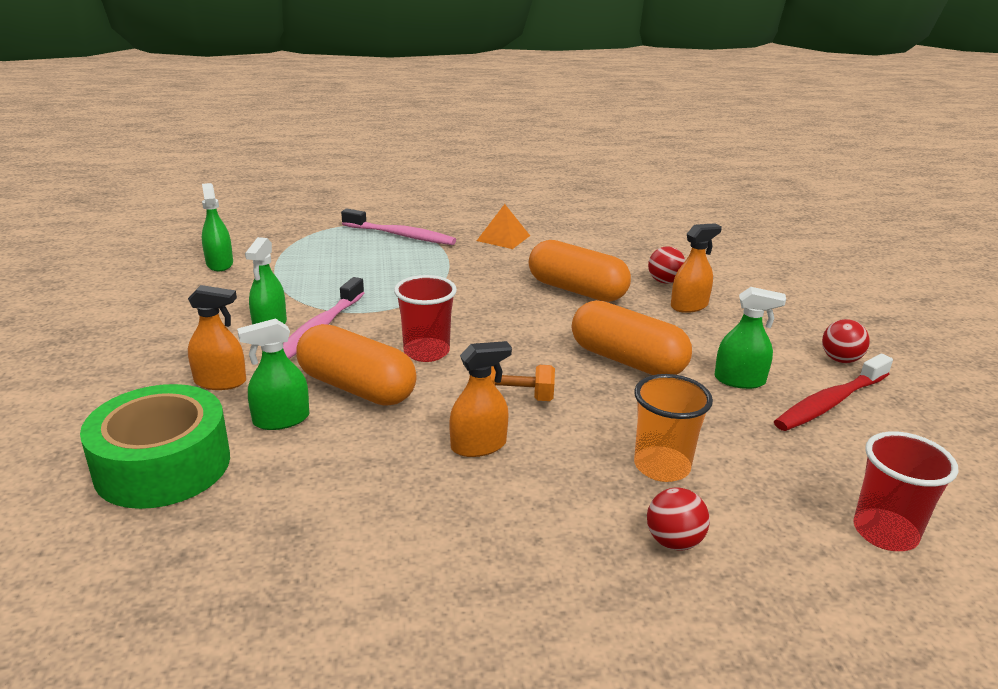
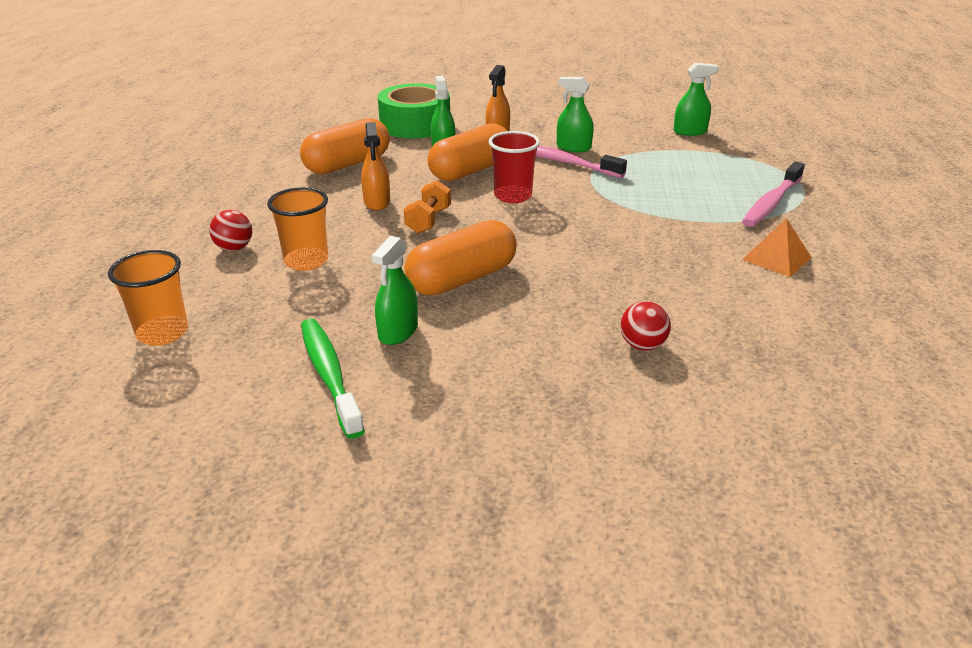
camera: 105 degrees right, 5 degrees up
orange capsule [529,240,631,302] -> orange capsule moved to [300,118,390,174]
orange spray bottle [671,223,722,313] -> none
red toothbrush [774,354,893,431] -> green toothbrush [301,319,365,439]
red ball [822,319,870,363] -> none
red cup [854,431,958,551] -> orange cup [108,250,188,346]

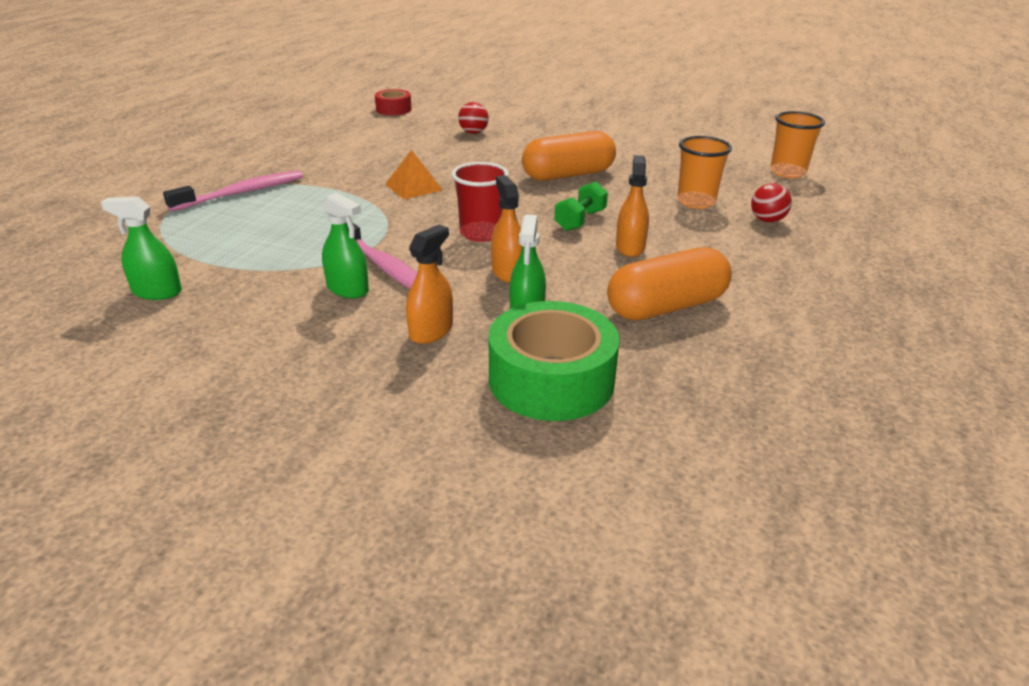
camera: 165 degrees left, 0 degrees up
green toothbrush [301,319,365,439] -> none
green spray bottle [371,236,418,345] -> none
orange dumbbell [404,180,451,234] -> green dumbbell [554,182,608,231]
orange capsule [428,123,507,181] -> orange spray bottle [491,175,522,283]
orange pyramid [742,218,812,277] -> orange pyramid moved to [385,150,443,199]
none -> red tape [375,89,412,115]

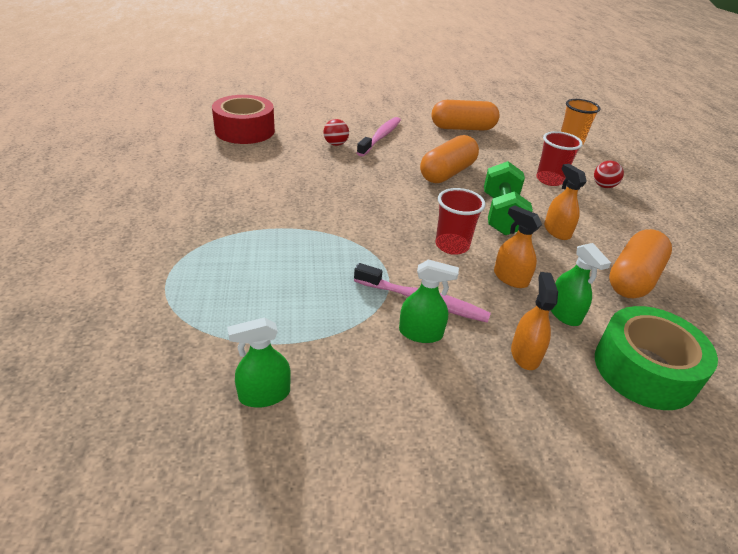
camera: 30 degrees left, 5 degrees up
pink toothbrush [163,170,303,212] -> pink toothbrush moved to [357,117,401,157]
red tape [375,89,412,115] -> red tape [212,95,275,144], size x1.87
orange pyramid [385,150,443,199] -> none
green dumbbell [554,182,608,231] -> green dumbbell [484,161,533,235], size x1.64
orange cup [677,136,732,209] -> red cup [536,131,583,186]
none -> orange capsule [432,100,500,131]

